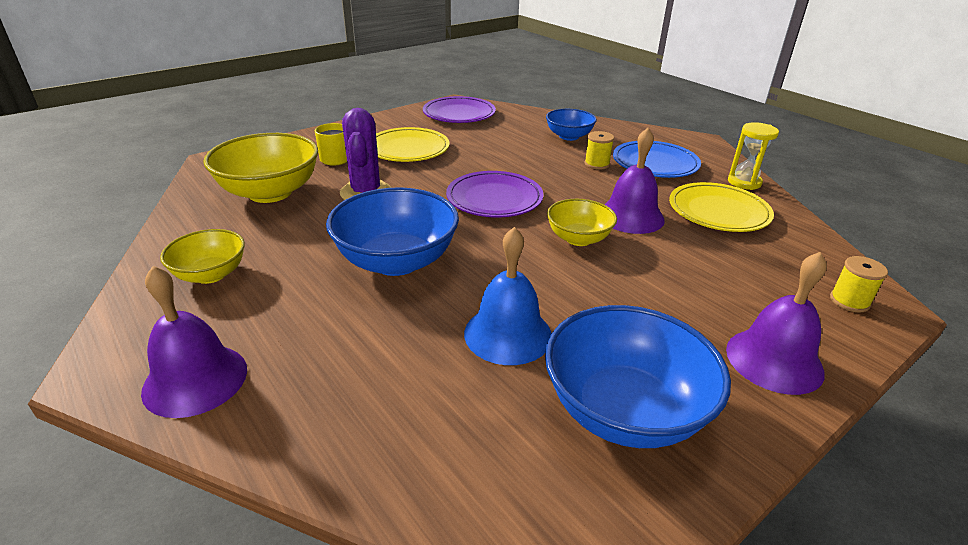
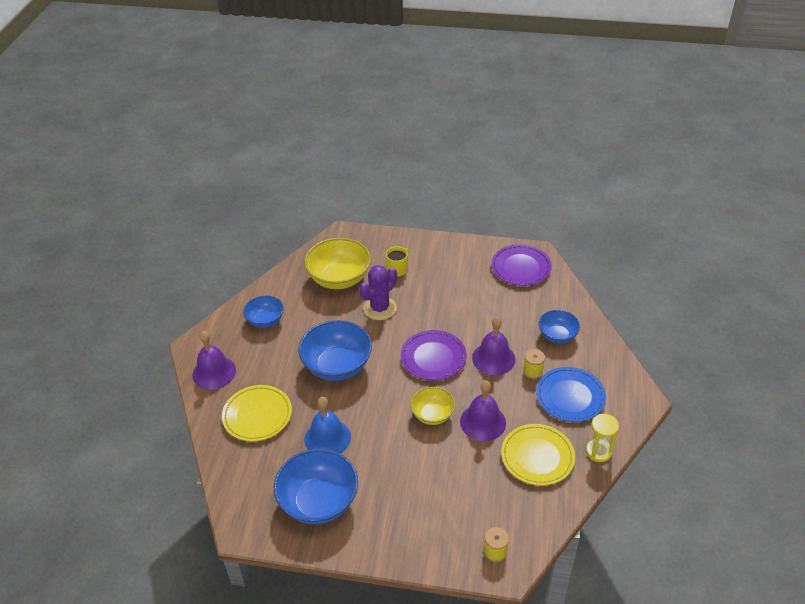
camera: 50 degrees right, 10 degrees up
yellow bowl [160,229,245,284] -> blue bowl [243,296,284,328]
yellow plate [376,127,450,162] -> yellow plate moved to [222,385,292,441]
purple bell [726,252,827,395] -> purple bell moved to [472,316,515,375]

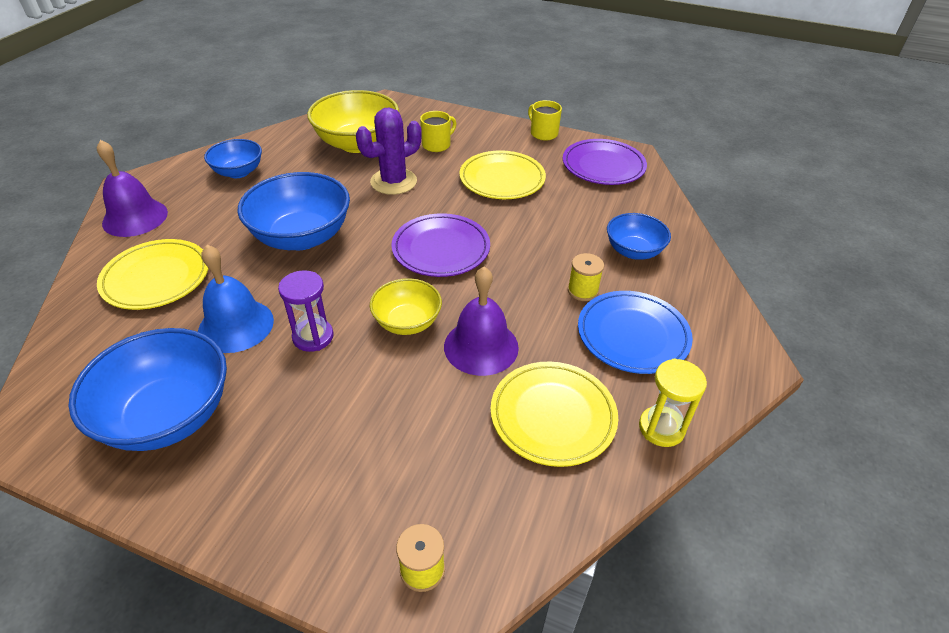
camera: 10 degrees right, 0 degrees up
purple bell [472,316,515,375] -> none
none -> purple hourglass [278,270,334,352]
none -> yellow plate [459,150,546,199]
none -> yellow mug [528,100,562,141]

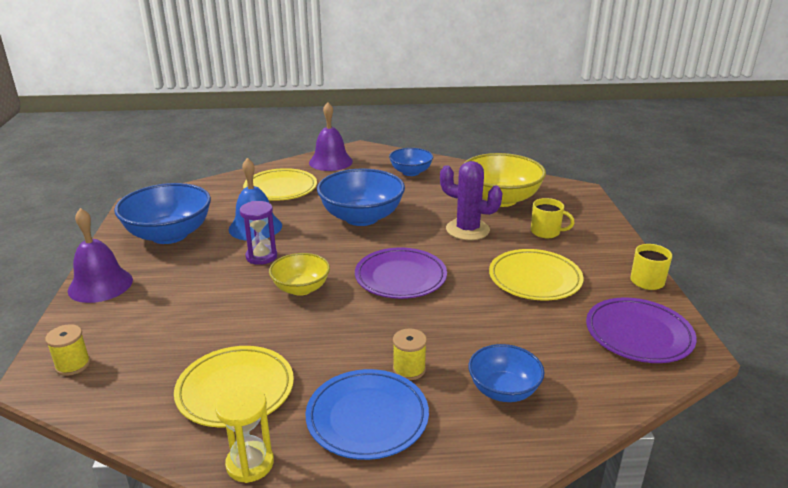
camera: 65 degrees right, 15 degrees down
purple bell [444,267,519,376] -> purple bell moved to [68,208,133,303]

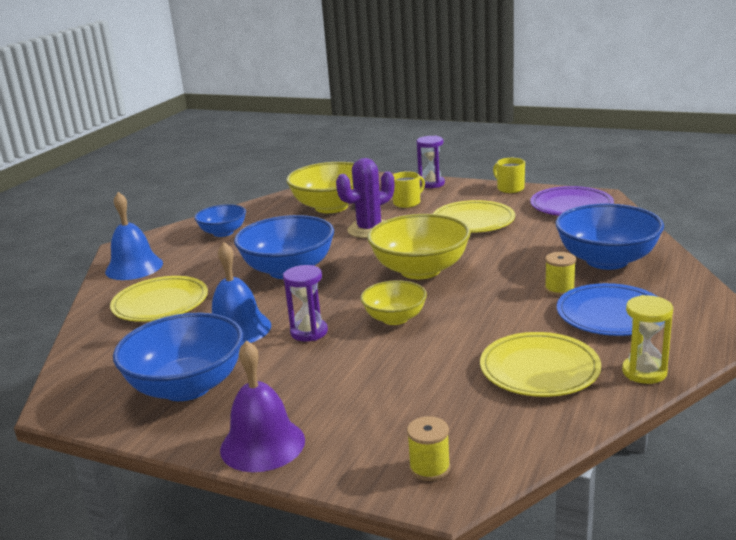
camera: 60 degrees left, 5 degrees down
purple bell [309,102,353,171] -> blue bell [105,192,163,280]
purple plate [355,247,447,299] -> yellow bowl [367,214,471,279]
blue bowl [468,344,544,402] -> blue bowl [555,204,664,270], size x1.72
none -> purple hourglass [417,136,445,188]

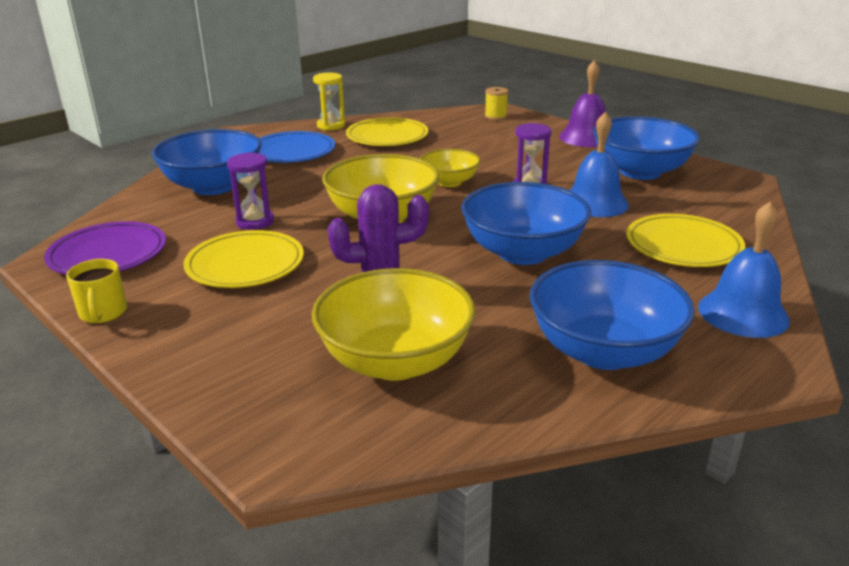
camera: 160 degrees left, 5 degrees up
blue bowl [195,204,246,237] -> blue bowl [530,260,695,370], size x1.72
yellow mug [393,171,425,208] -> none
purple hourglass [417,136,445,188] -> purple hourglass moved to [227,152,274,230]
yellow spool [545,252,576,296] -> none

